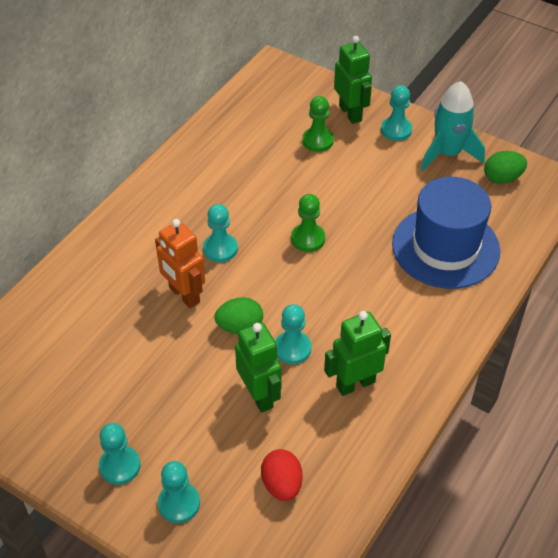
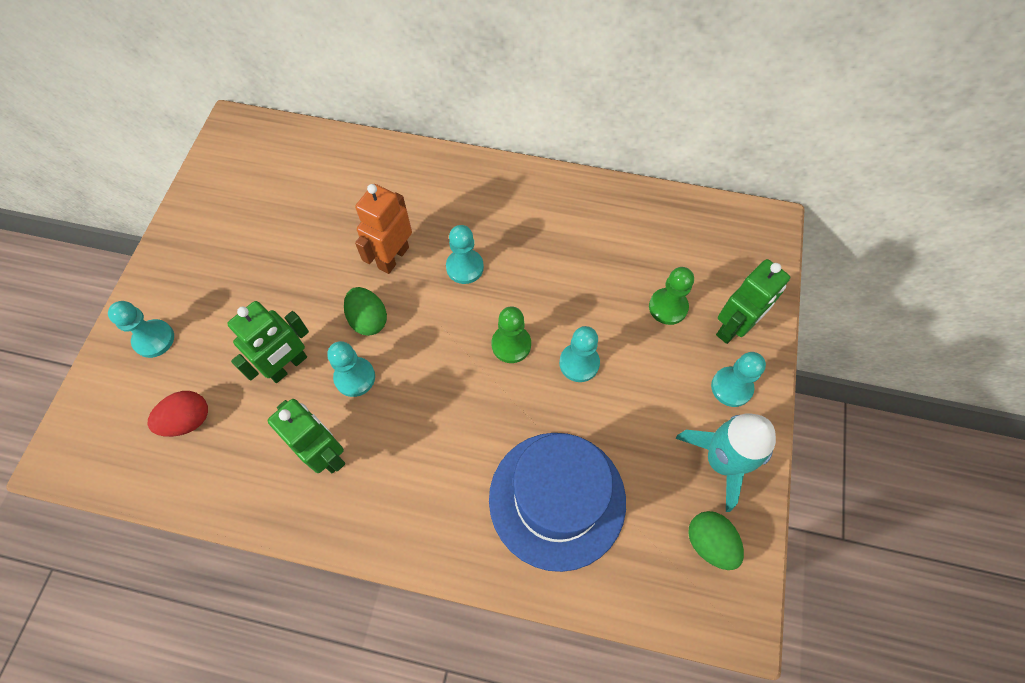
camera: 70 degrees right, 15 degrees up
turquoise pawn [99,423,141,485] -> turquoise pawn moved to [559,326,600,382]

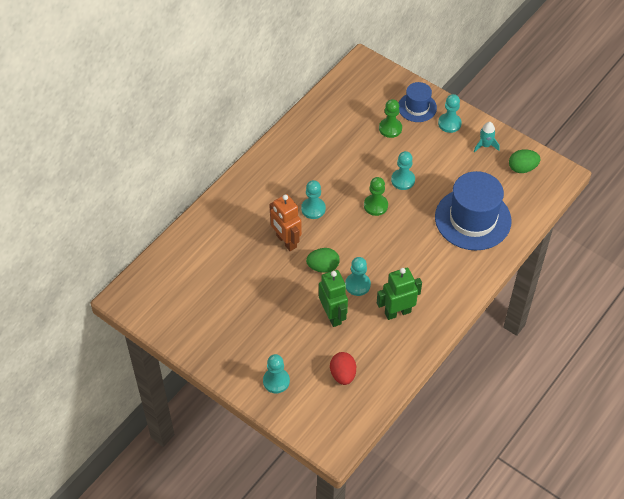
camera: 65 degrees left, 10 degrees down
turquoise rocket [675,413,776,512] -> turquoise rocket [474,122,500,153], size x0.54
green robot [716,259,790,344] -> blue hat [399,82,437,122]

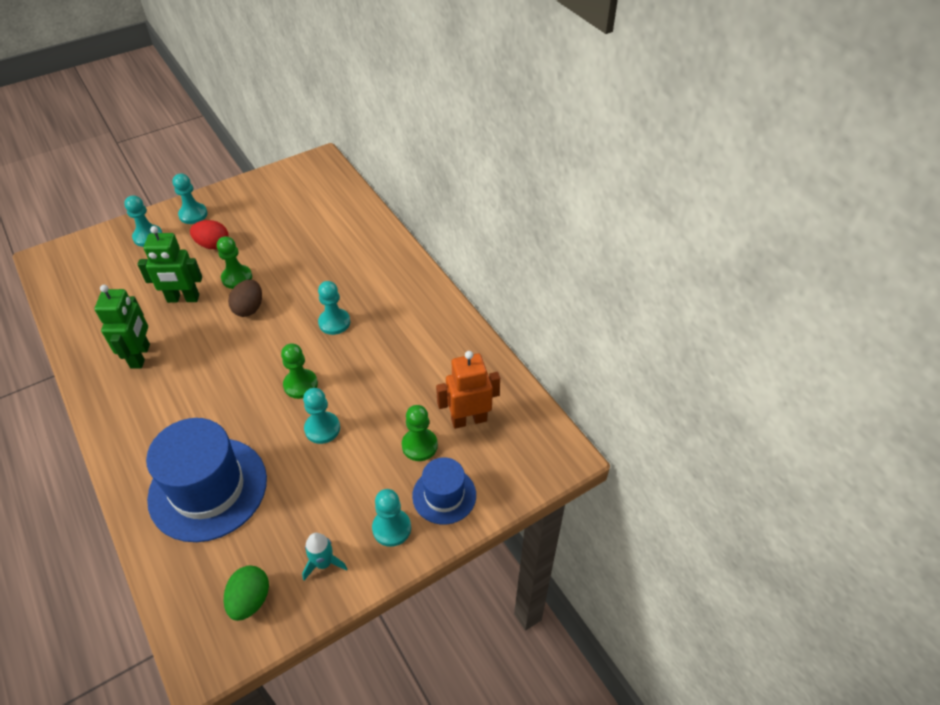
camera: 110 degrees right, 5 degrees down
orange robot [269,194,302,251] -> orange robot moved to [436,351,500,429]
green egg [306,248,340,273] -> brown egg [228,279,262,317]
red egg [330,352,356,385] -> red egg moved to [190,220,229,249]
turquoise pawn [345,257,371,296] -> turquoise pawn moved to [172,173,208,224]
none -> green pawn [217,236,252,289]

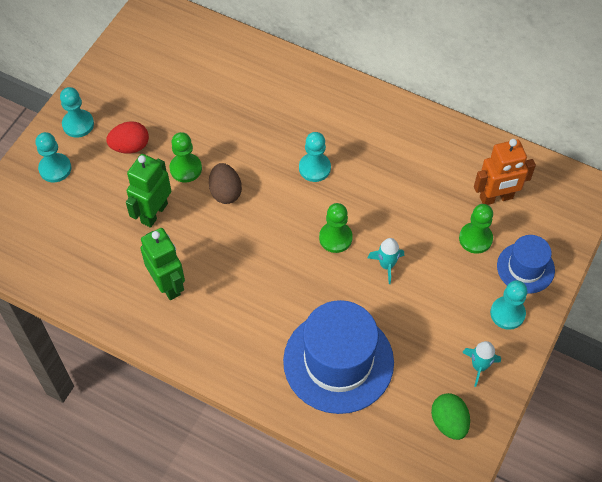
camera: 30 degrees left, 10 degrees up
green robot [137,226,202,303] -> green robot turned 150 degrees clockwise [126,154,171,228]
turquoise pawn [303,388,340,444] -> turquoise rocket [368,238,404,284]
orange robot [436,351,500,429] -> orange robot turned 150 degrees counterclockwise [474,139,536,205]

